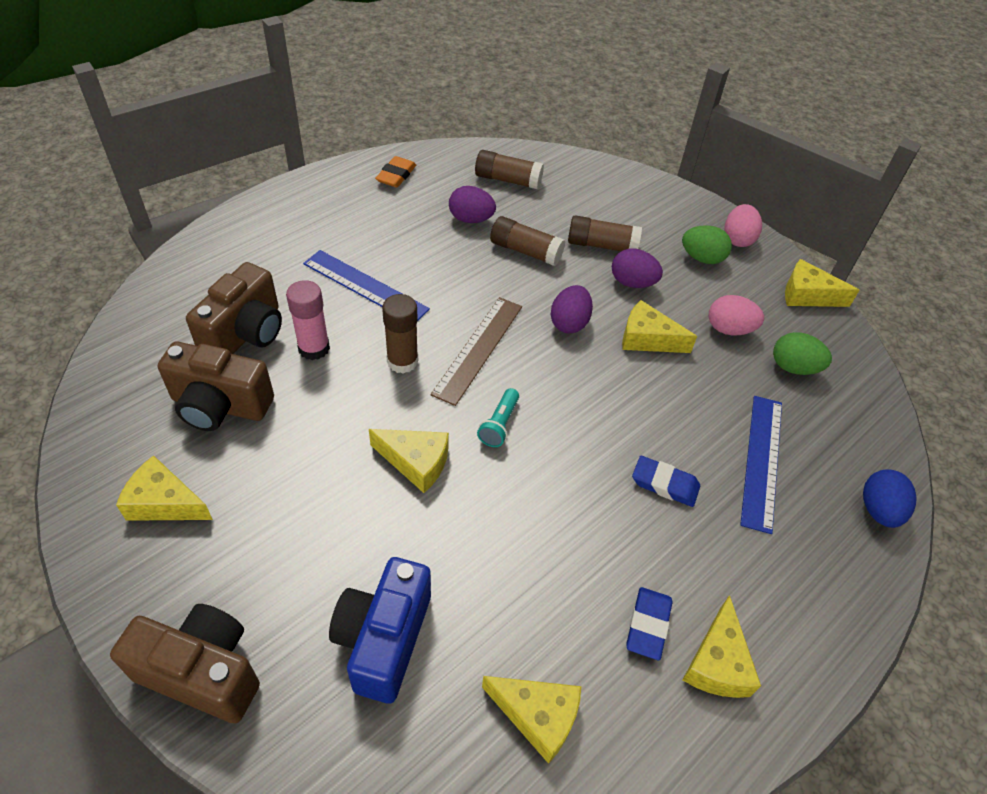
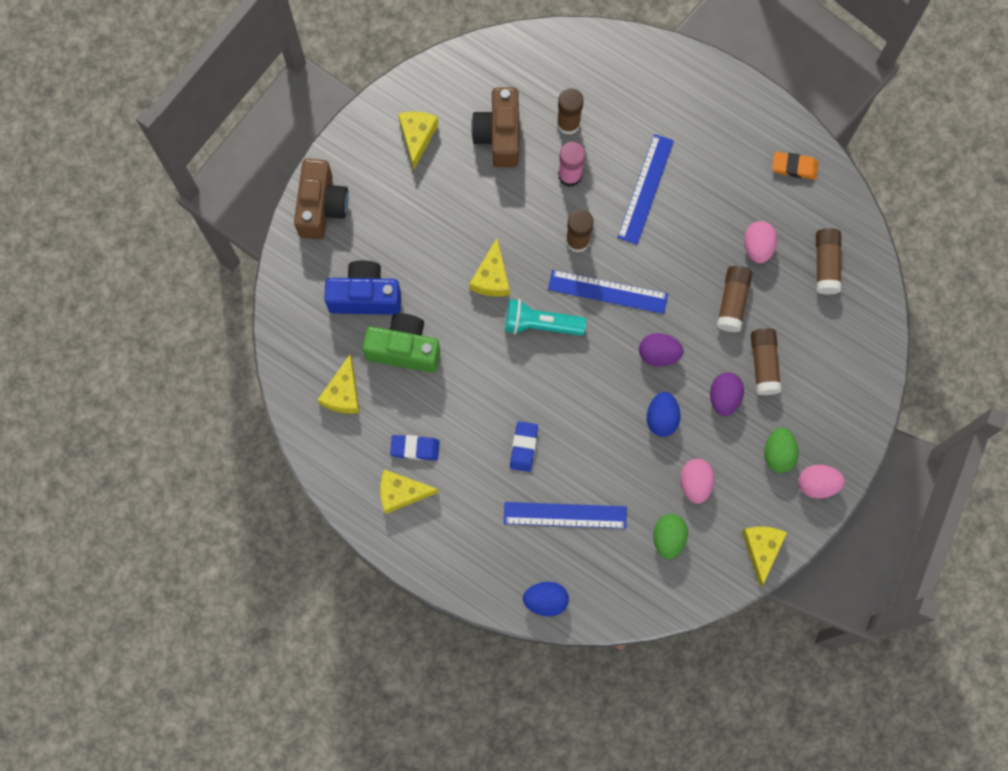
camera: 80 degrees right, 25 degrees up
brown camera [186,262,282,354] -> brown glue stick [557,88,584,135]
brown ruler [431,297,522,406] -> blue ruler [548,270,668,314]
purple egg [449,186,496,223] -> pink egg [744,221,777,263]
turquoise flashlight [477,388,519,447] -> turquoise flashlight [505,299,586,336], size x1.62
yellow cheese [622,300,697,353] -> blue egg [647,392,680,437]
none -> green camera [363,313,440,373]

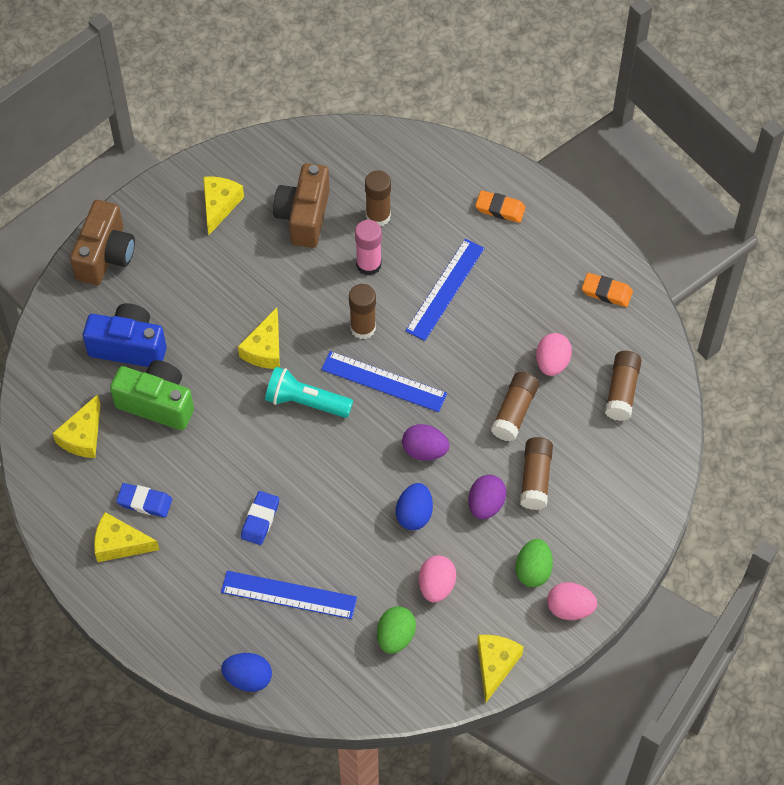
camera: 10 degrees right, 15 degrees down
none -> orange eraser [475,190,526,223]

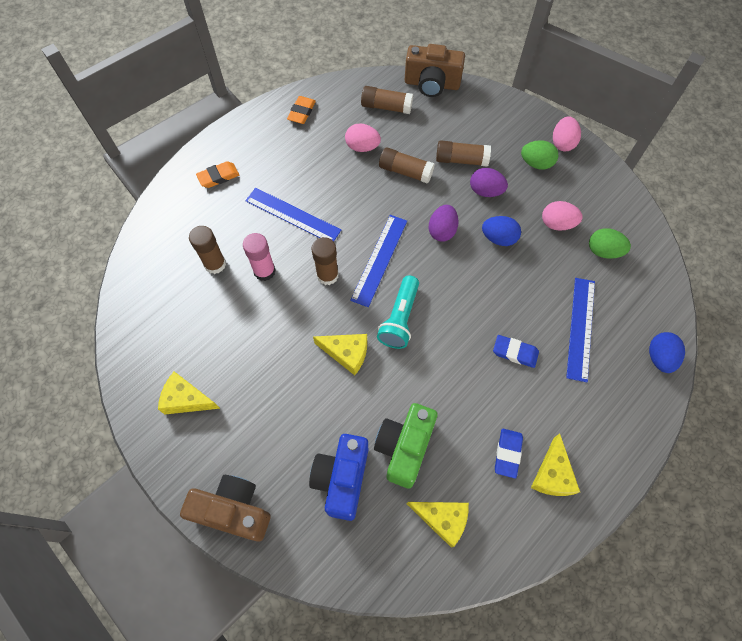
camera: 90 degrees left, 5 degrees up
brown camera [273,163,330,248] -> brown camera moved to [405,44,465,97]
orange eraser [475,190,526,223] -> orange eraser turned 45 degrees clockwise [196,161,239,188]
yellow cheese [477,635,524,704] -> none

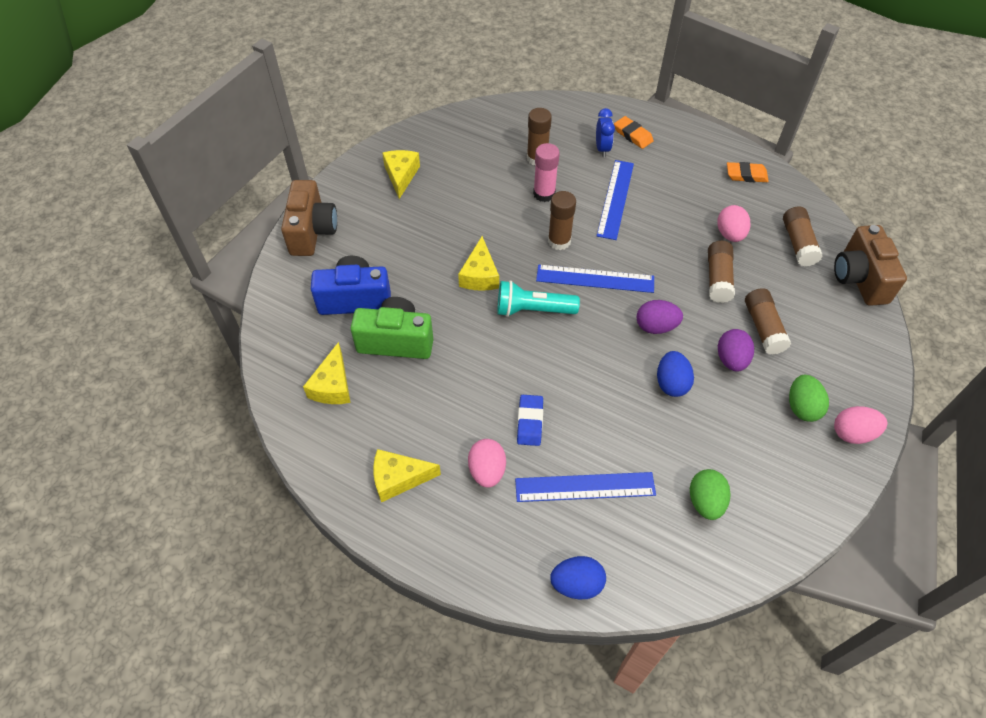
camera: 75 degrees right, 10 degrees down
blue eraser [495,429,523,479] -> none
pink egg [542,201,583,231] -> pink egg moved to [468,439,506,488]
none -> blue clock [596,108,615,157]

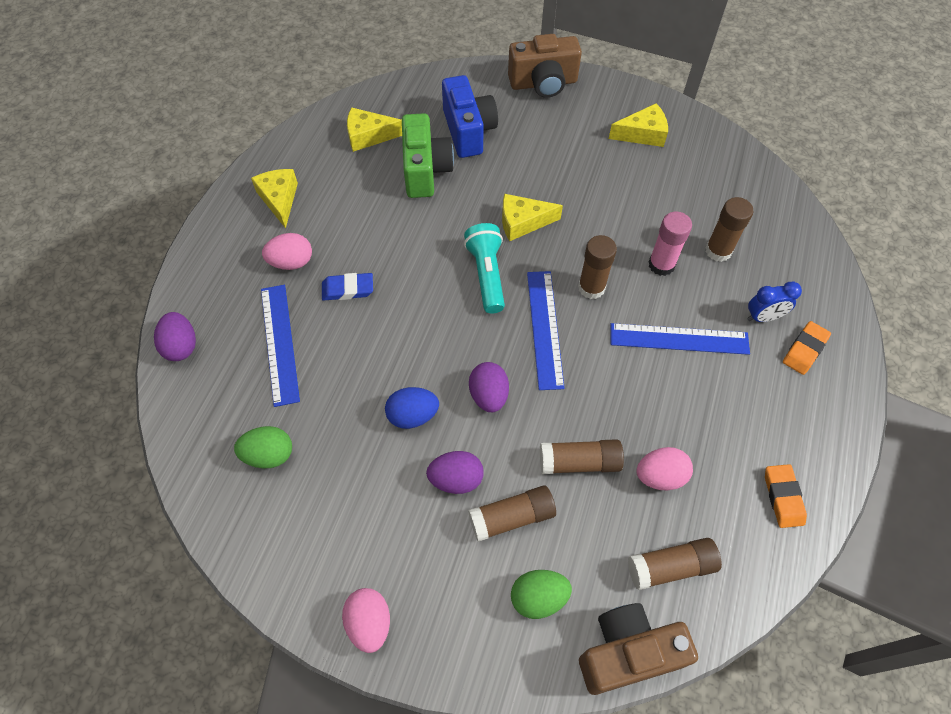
camera: 80 degrees right, 5 degrees up
blue egg [550,556,606,599] -> purple egg [154,312,196,361]
green egg [789,375,829,422] -> green egg moved to [511,570,572,619]

